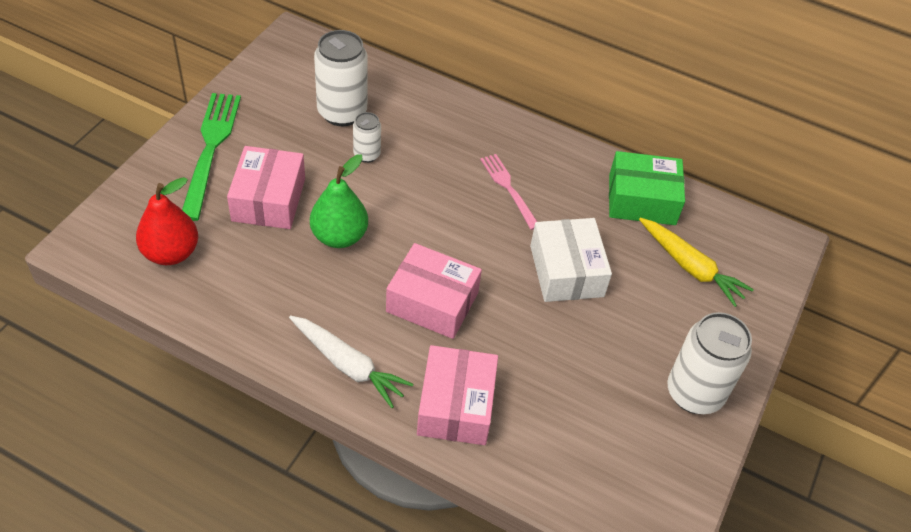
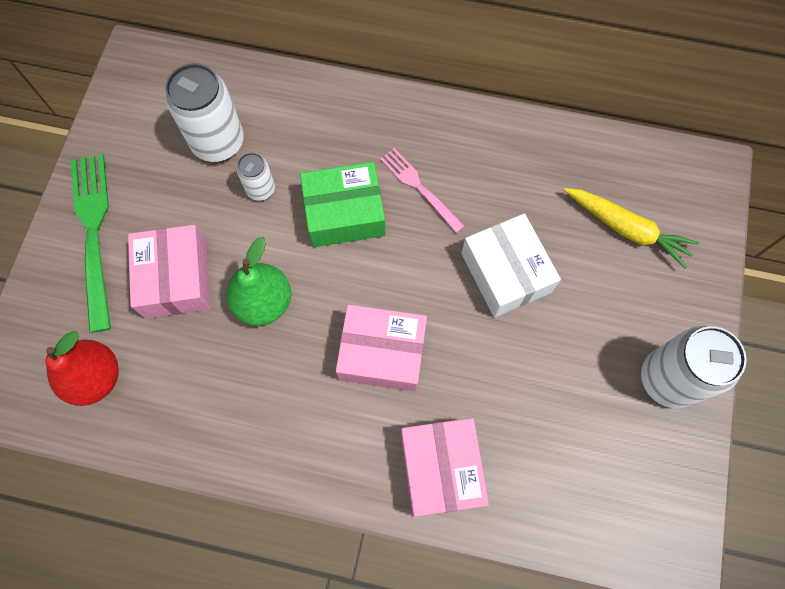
camera: 10 degrees left, 20 degrees up
white carrot [289,315,413,408] -> none
green box [609,151,685,225] -> green box moved to [300,162,385,247]

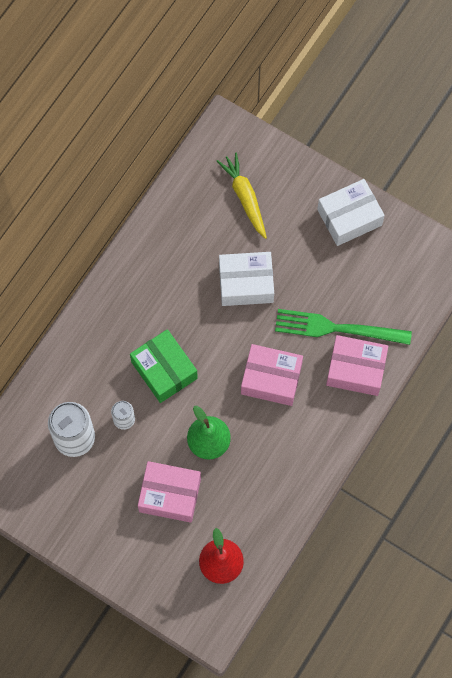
camera: 70 degrees left, 0 degrees up
green fork [71,154,111,333] -> green fork moved to [275,309,412,345]
green box [300,162,385,247] -> green box turned 45 degrees counterclockwise [130,329,198,403]
pink box [336,305,427,391] -> pink box turned 75 degrees clockwise [241,344,303,406]
pink fork [380,148,465,233] -> none
yellow carrot [564,188,699,269] -> yellow carrot turned 75 degrees counterclockwise [217,153,267,239]
white can [641,326,747,408] -> white box [317,179,385,246]

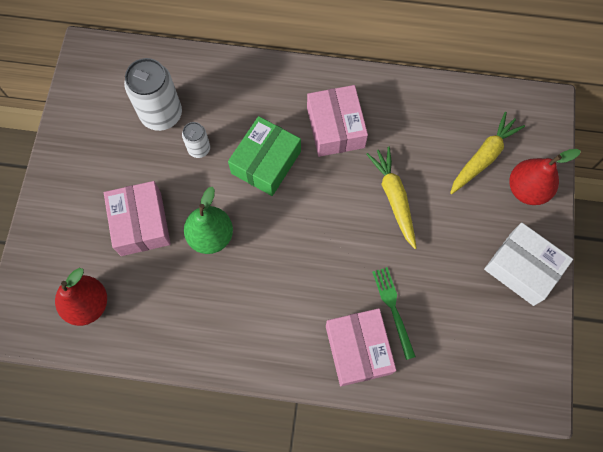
camera: 65 degrees right, 0 degrees up
white box [219,252,274,306] -> yellow carrot [366,147,417,249]
pink box [241,344,303,406] -> pink box moved to [307,85,368,157]
green fork [275,309,412,345] -> green fork [372,267,416,360], size x0.60
none -> red pear [509,149,581,205]

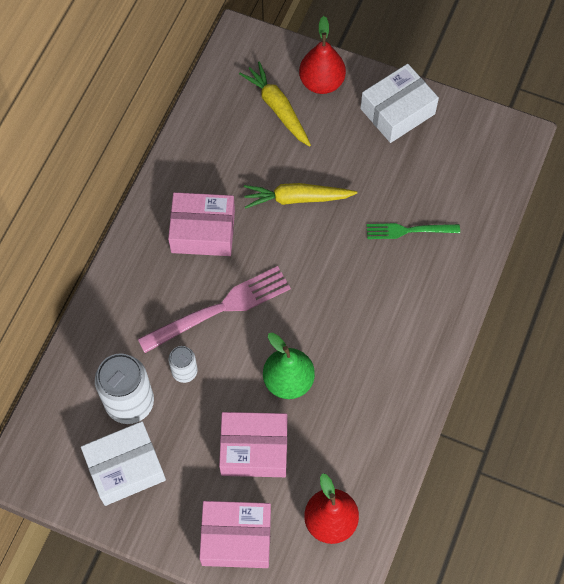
camera: 75 degrees left, 5 degrees down
green box [228,116,301,196] -> pink fork [138,266,291,353]
pink box [326,308,396,386] -> pink box moved to [199,501,271,568]
none -> white box [81,421,166,506]

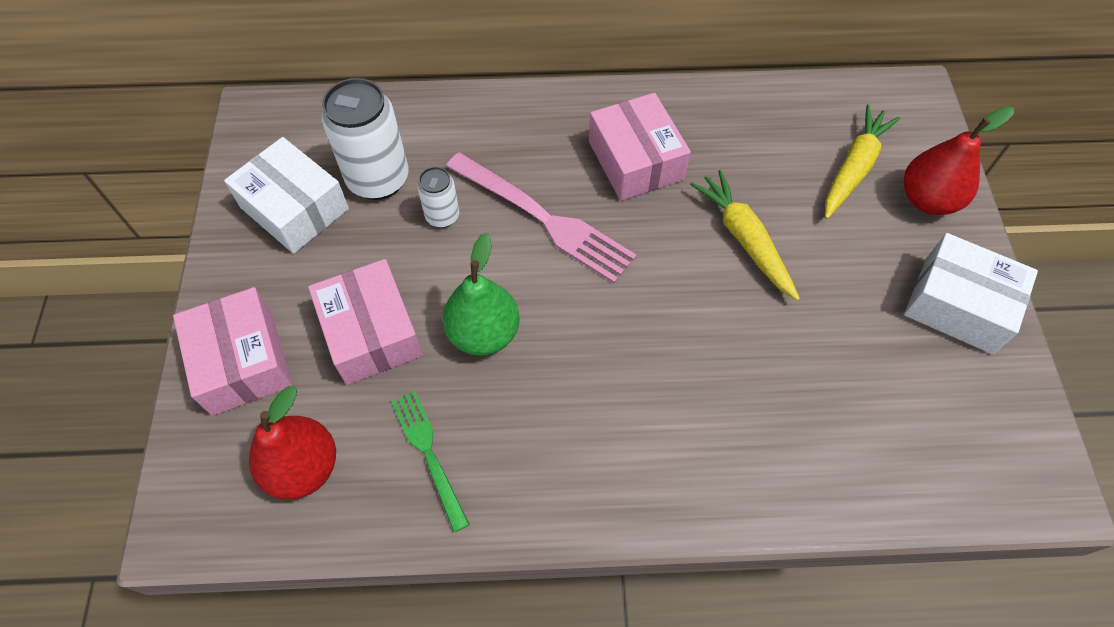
camera: 65 degrees right, 5 degrees down
green fork [367,223,460,239] -> green fork moved to [391,391,470,532]

